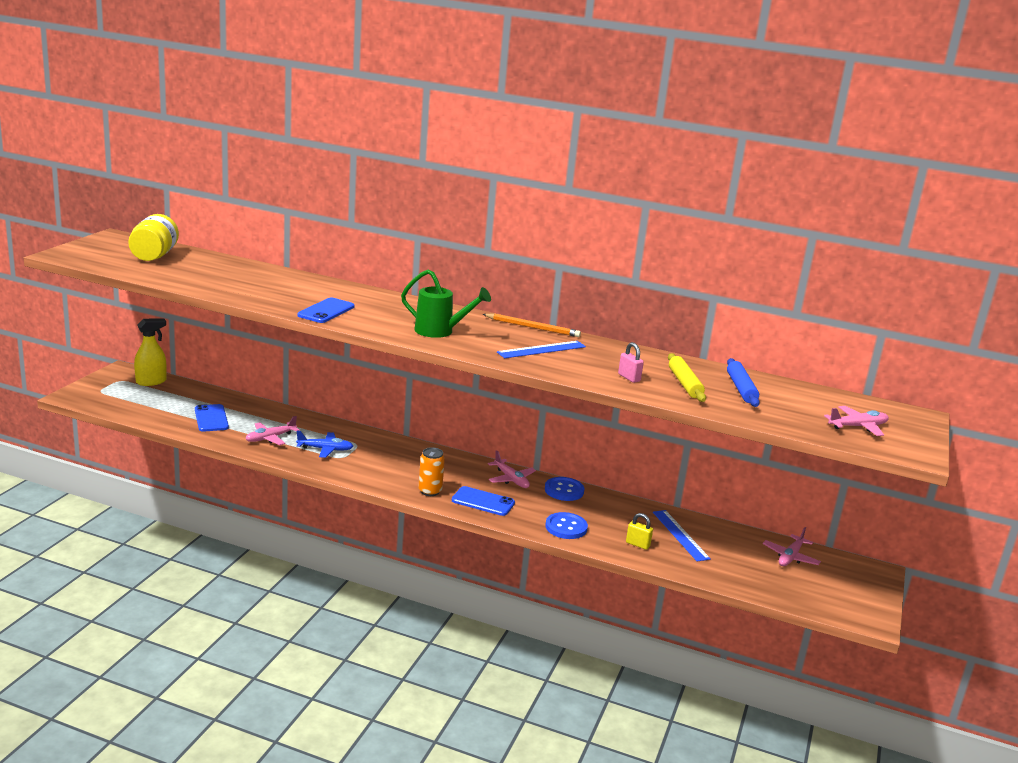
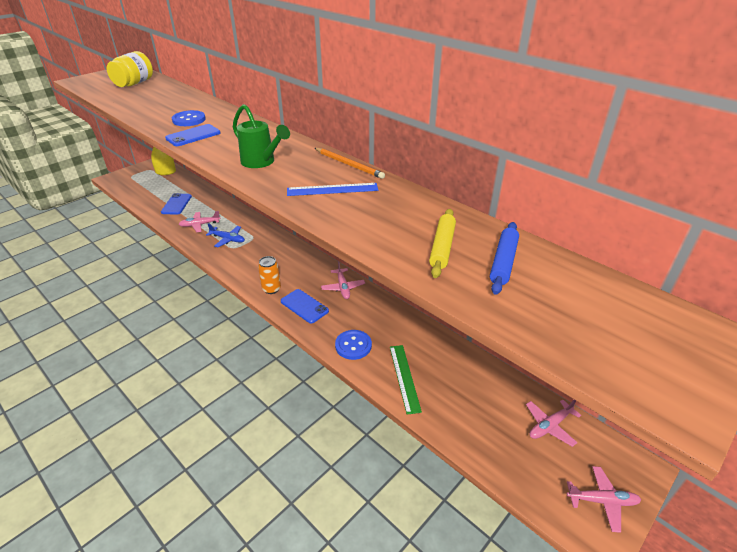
camera: 25 degrees right, 15 degrees up
blue button [545,477,584,501] -> blue button moved to [172,110,206,126]
pink padlock [618,342,644,383] -> none
yellow padlock [626,513,653,550] -> green ruler [390,345,422,415]
blue ruler [653,510,711,561] -> none
pink plane [824,406,889,436] -> pink plane moved to [567,466,641,533]

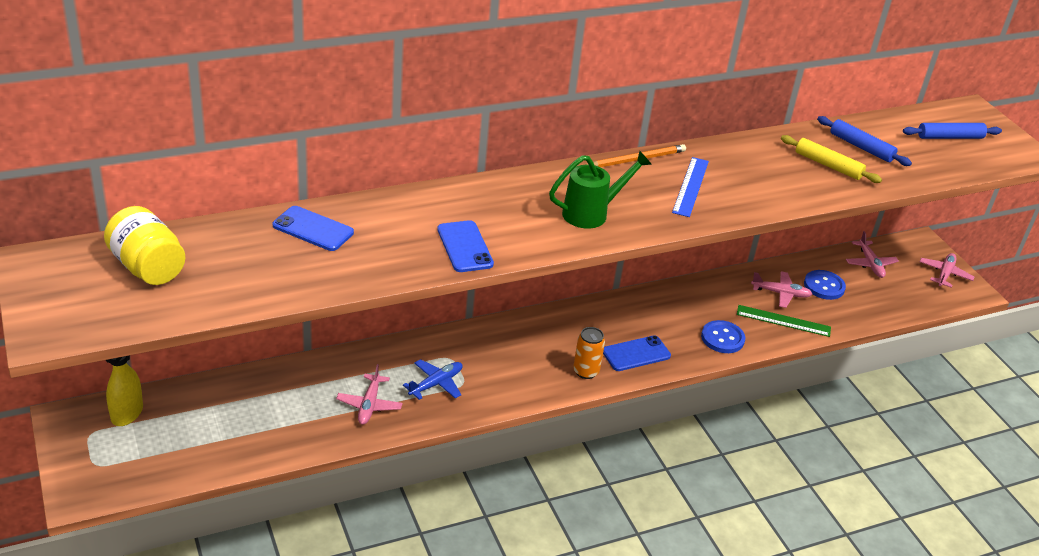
camera: 70 degrees left, 0 degrees up
blue phone [161,193,192,215] -> blue phone moved to [273,206,354,251]
blue button [172,110,206,126] -> blue button moved to [804,270,846,300]
pink plane [321,261,365,299] -> pink plane moved to [751,271,812,308]
none -> blue rolling pin [903,123,1002,139]

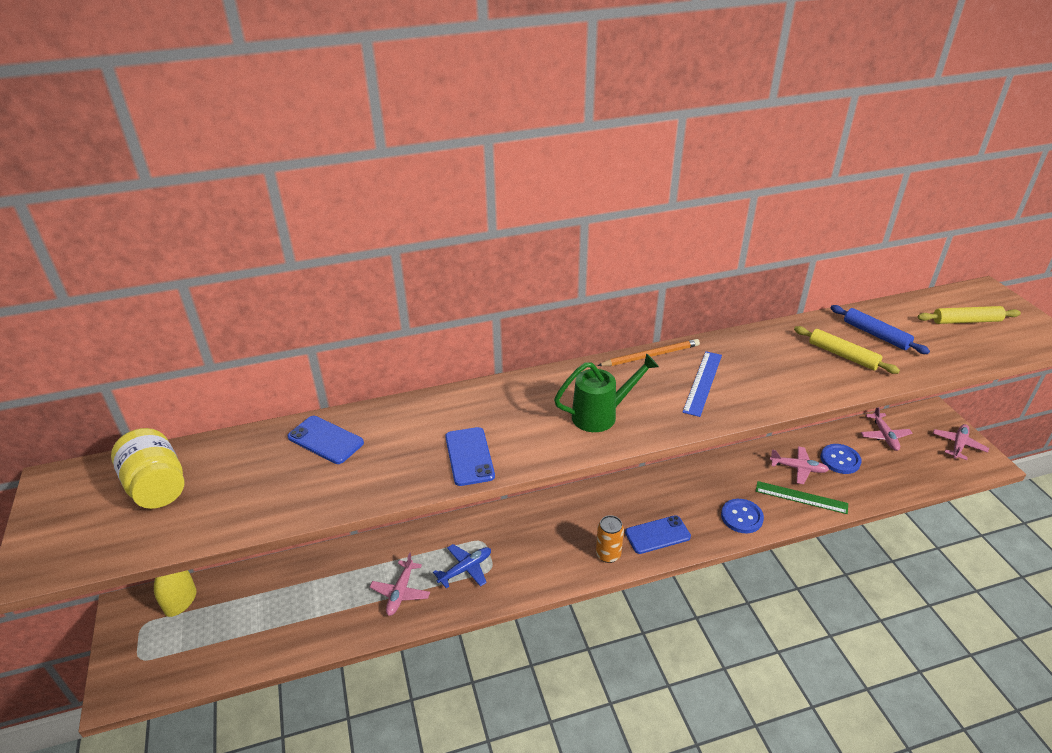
camera: 10 degrees right, 0 degrees up
blue rolling pin [903,123,1002,139] -> yellow rolling pin [918,306,1021,324]

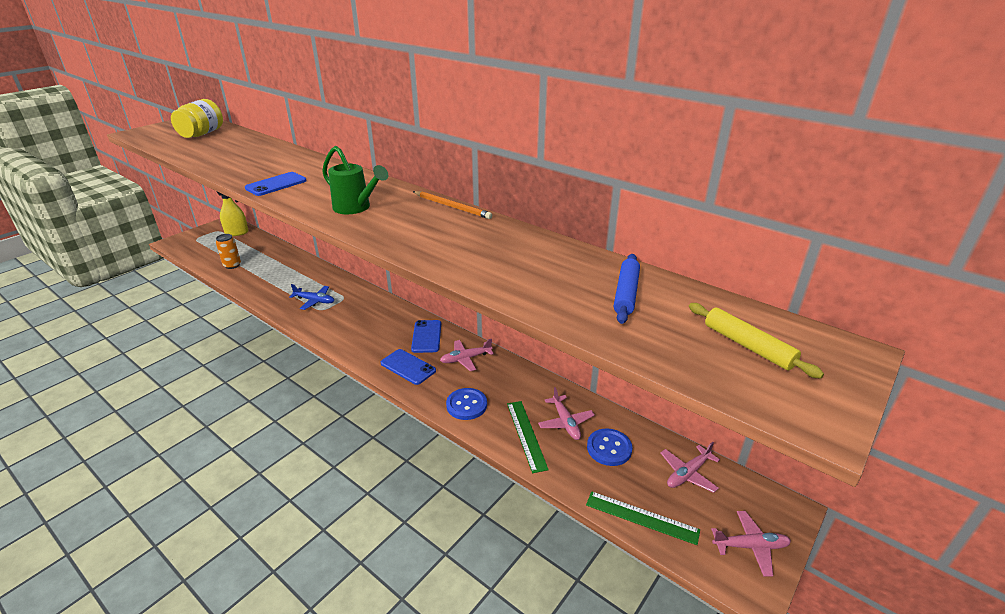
camera: 55 degrees right, 5 degrees down
blue phone [288,416,364,464] -> blue phone moved to [411,320,441,353]
pink plane [370,552,430,616] -> pink plane moved to [440,339,494,371]
orange can [596,515,624,563] -> orange can moved to [216,234,241,269]
blue ruler [682,351,722,417] -> none
yellow rolling pin [794,326,900,374] -> none
none -> green ruler [586,491,700,545]

